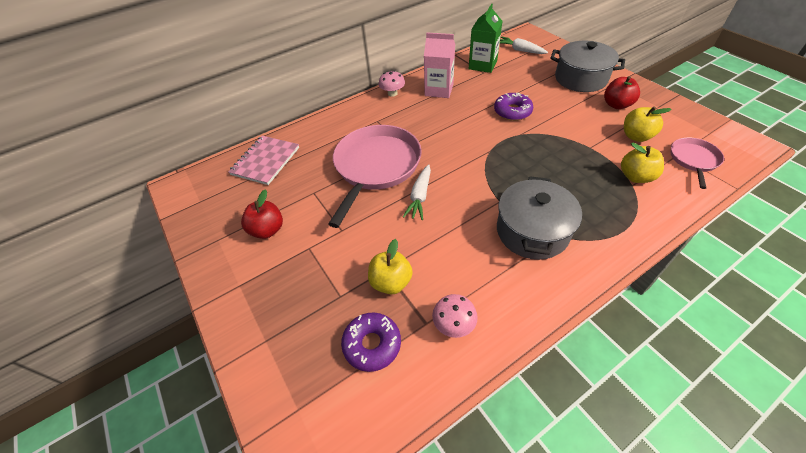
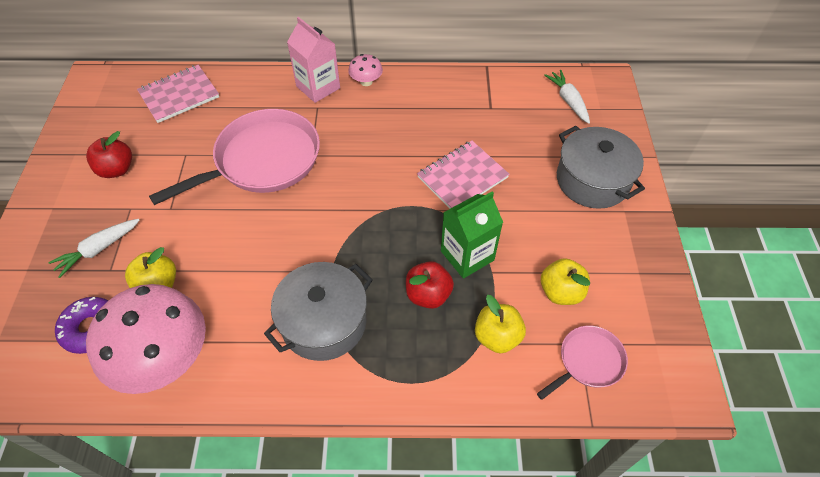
camera: 30 degrees right, 5 degrees up
white carrot [403,164,431,220] -> white carrot moved to [48,219,140,278]
pink carton [424,32,455,98] -> pink carton moved to [287,17,340,103]
pink mushroom [432,294,478,338] -> pink mushroom [86,284,206,394], size x2.30
green carton [469,4,503,73] -> green carton moved to [441,191,503,279]
purple donut [494,93,533,121] -> pink notebook [417,141,510,209]
red apple [604,76,640,109] -> red apple moved to [406,261,454,309]

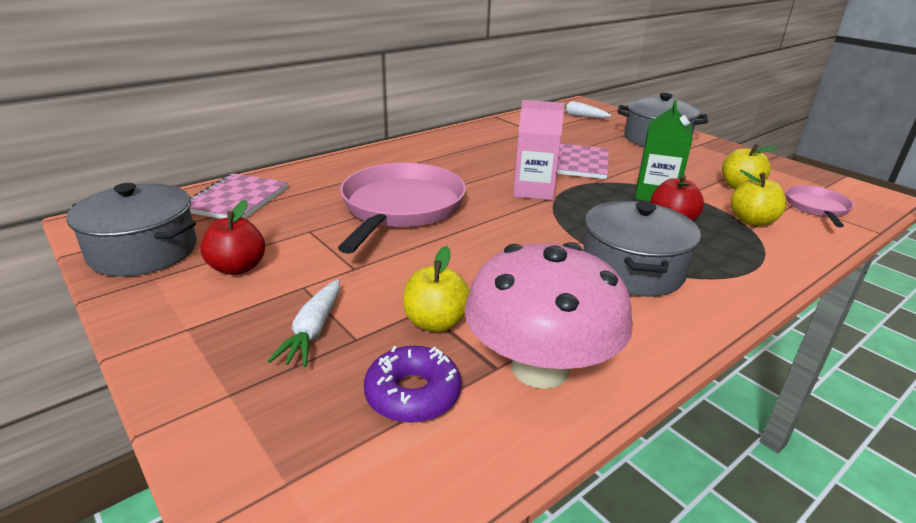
camera: 40 degrees left, 25 degrees down
pink carton [287,17,340,103] -> pink carton moved to [513,100,565,200]
pink mushroom [348,54,383,86] -> none
none -> grey pot [67,183,197,277]

